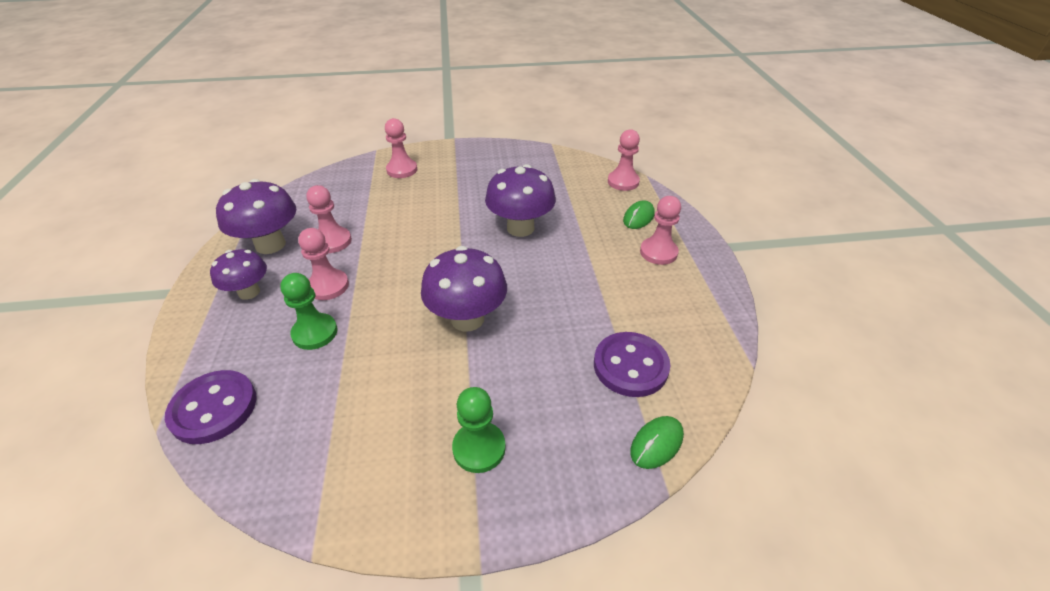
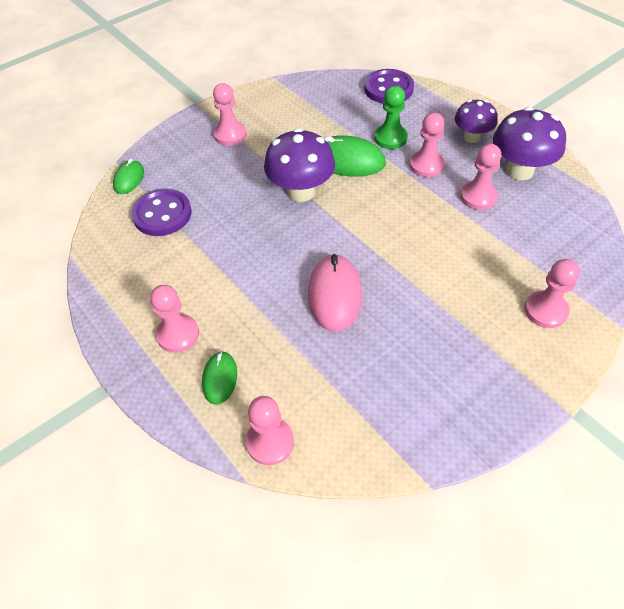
camera: 150 degrees right, 10 degrees up
green pawn [452,387,506,473] -> pink pawn [213,83,246,146]
purple mushroom [485,164,556,237] -> pink mouse [308,254,362,332]
none -> green mouse [324,135,386,177]

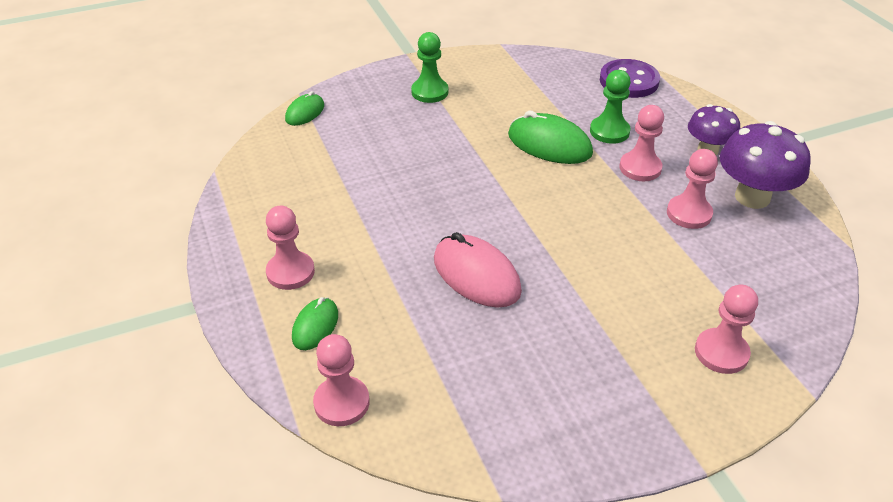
camera: 15 degrees right, 10 degrees down
purple button [131,189,192,236] -> none
pink pawn [213,83,246,146] -> green pawn [411,32,448,103]
purple mushroom [264,128,335,202] -> none
pink mouse [308,254,362,332] -> pink mouse turned 60 degrees counterclockwise [434,232,522,308]

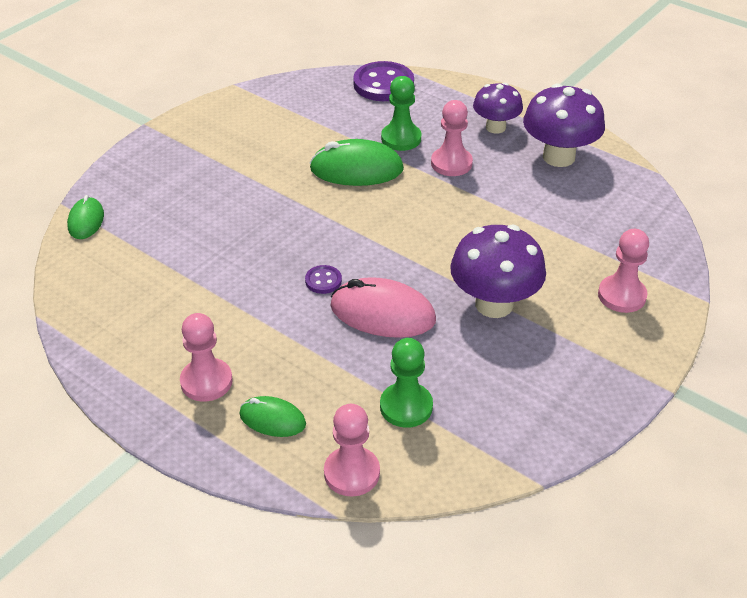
camera: 30 degrees left, 0 degrees up
green mouse [292,297,338,350] -> green mouse turned 60 degrees counterclockwise [239,396,306,437]
green pawn [411,32,448,103] -> green pawn moved to [380,338,433,428]
pink pawn [667,149,718,229] -> none
none -> purple button [305,265,342,294]
none -> purple mushroom [450,225,546,318]

